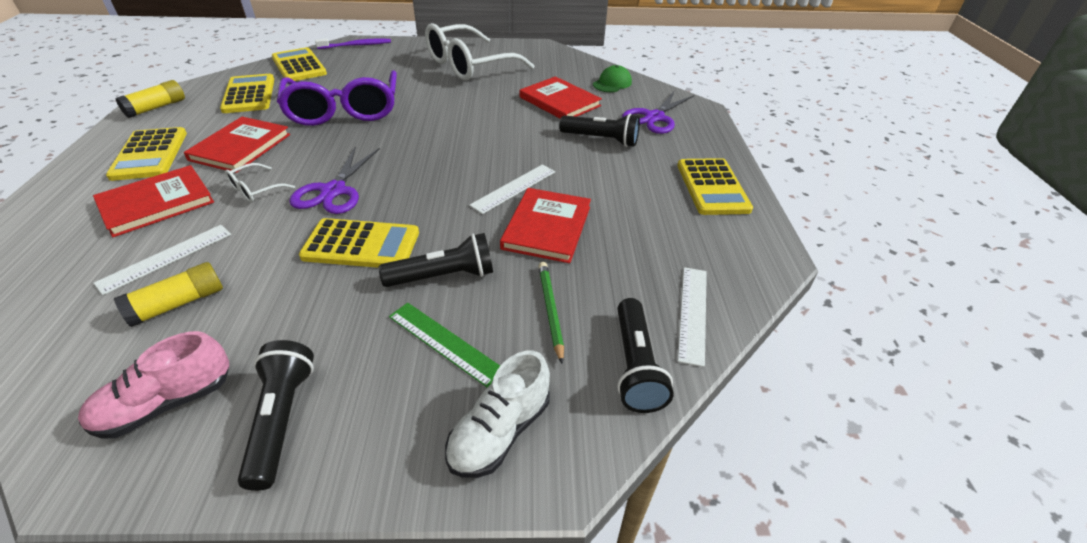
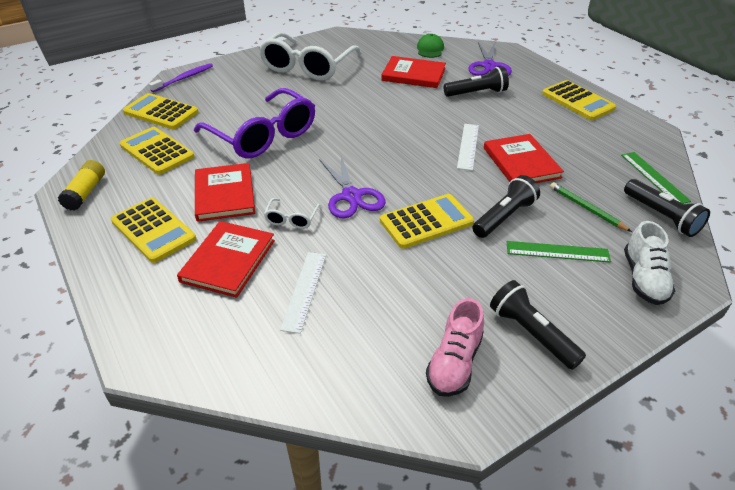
camera: 30 degrees left, 0 degrees up
yellow glue stick [114,262,223,327] -> none
white ruler [678,267,707,367] -> green ruler [621,152,691,204]

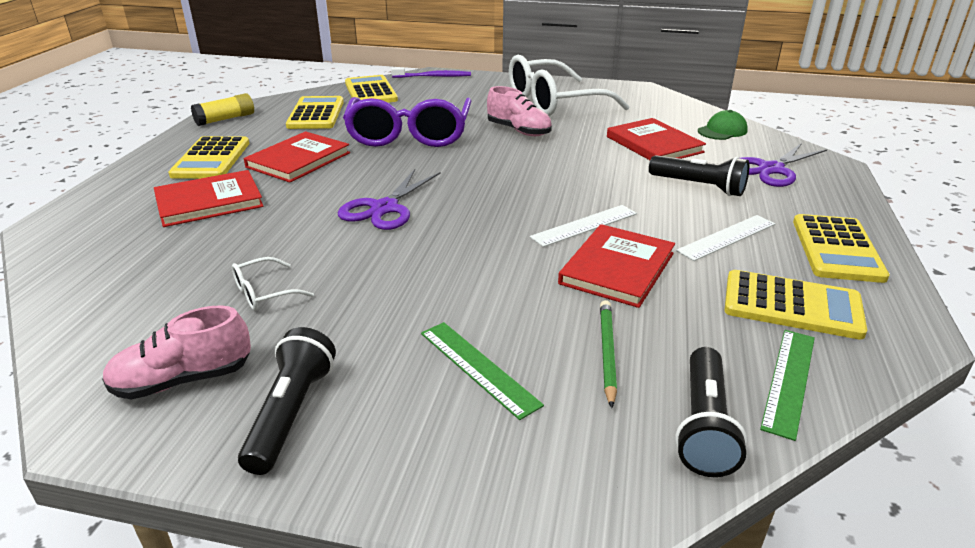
camera: 45 degrees right, 10 degrees down
white glasses [264,198,321,229] -> white glasses moved to [232,257,314,311]
white ruler [280,252,326,334] -> white ruler moved to [676,215,775,261]
yellow calculator [380,194,474,249] -> yellow calculator moved to [724,270,867,340]
black flashlight [472,175,540,238] -> none
white shoe [624,221,675,305] -> none
none -> pink shoe [487,86,552,136]

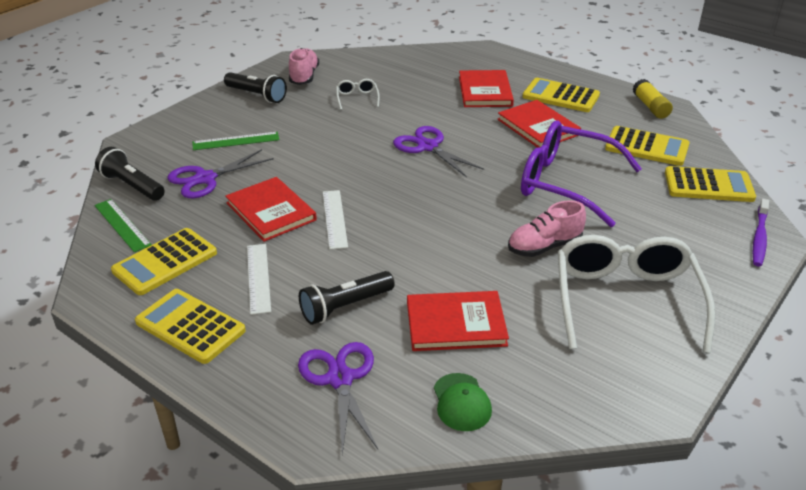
camera: 115 degrees right, 5 degrees up
green pencil [600,300,617,408] -> purple scissors [167,149,274,198]

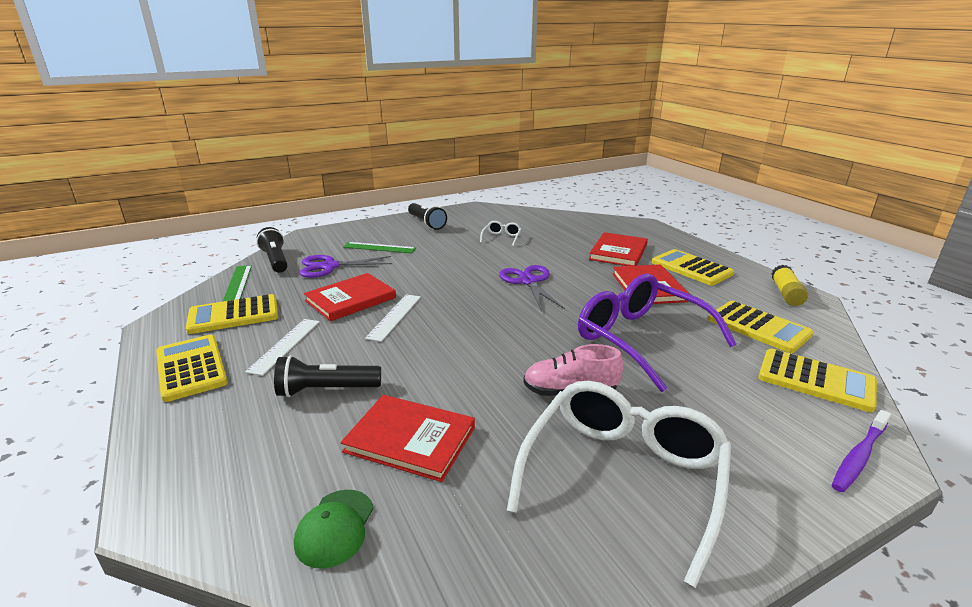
camera: 25 degrees right, 10 degrees down
red book [225,177,317,242] -> red book turned 60 degrees clockwise [304,273,396,321]
pink shoe [289,48,319,85] -> none
purple scissors [298,342,378,455] -> none

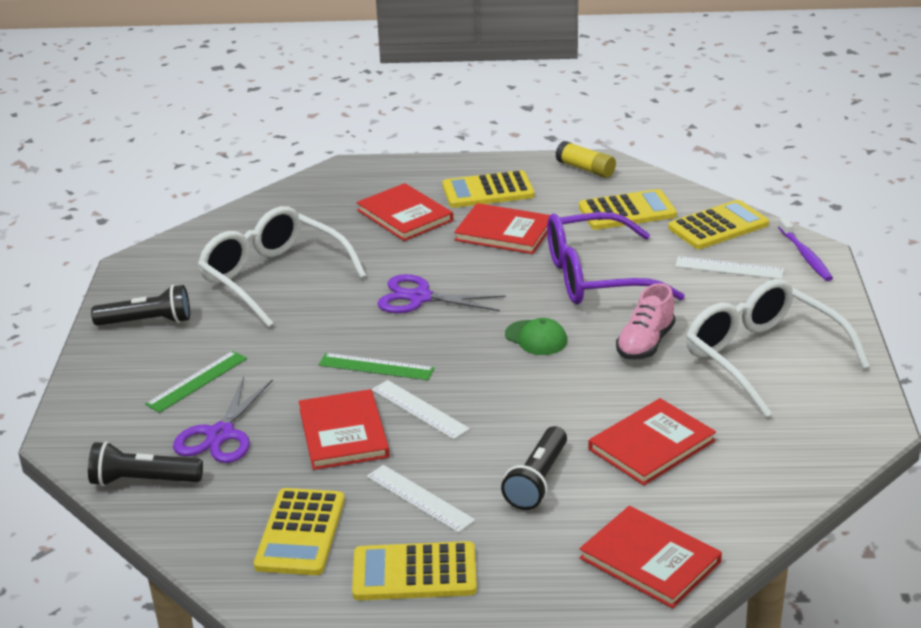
camera: 60 degrees left, 5 degrees up
green ruler [222,265,252,302] -> green ruler moved to [319,353,434,380]
green cap [294,490,374,569] -> green cap moved to [505,318,567,355]
white glasses [480,221,521,246] -> white glasses [198,206,366,327], size x2.43
none -> red book [579,506,722,609]
none -> white ruler [675,256,784,279]

